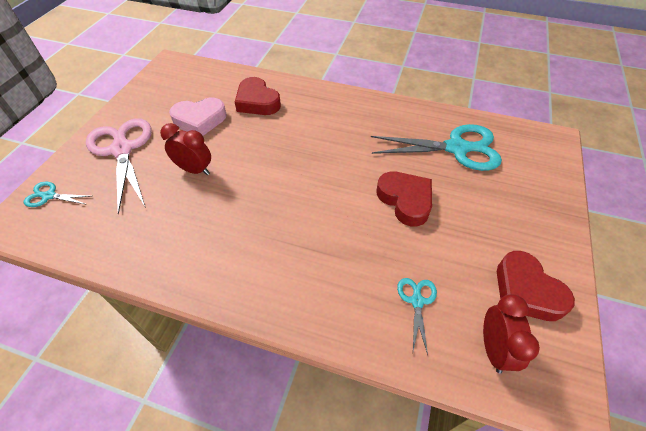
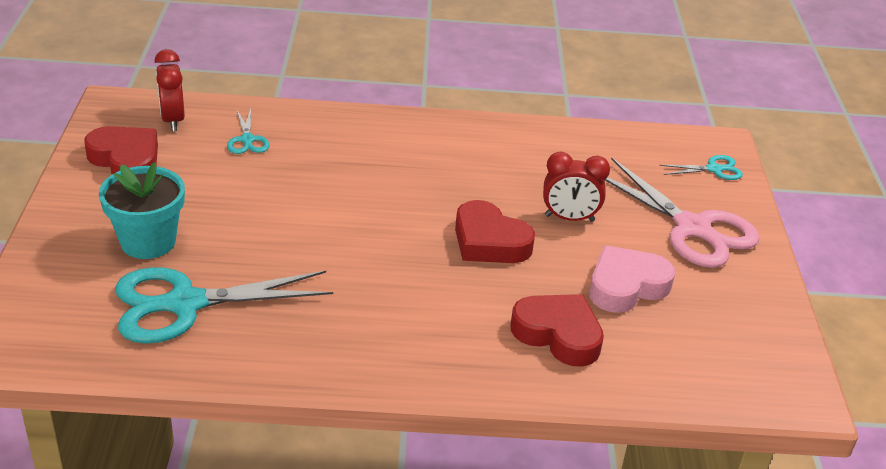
camera: 160 degrees right, 15 degrees down
red heart [377,171,432,226] -> red heart moved to [455,200,535,263]
none -> turquoise flower pot [99,162,185,259]

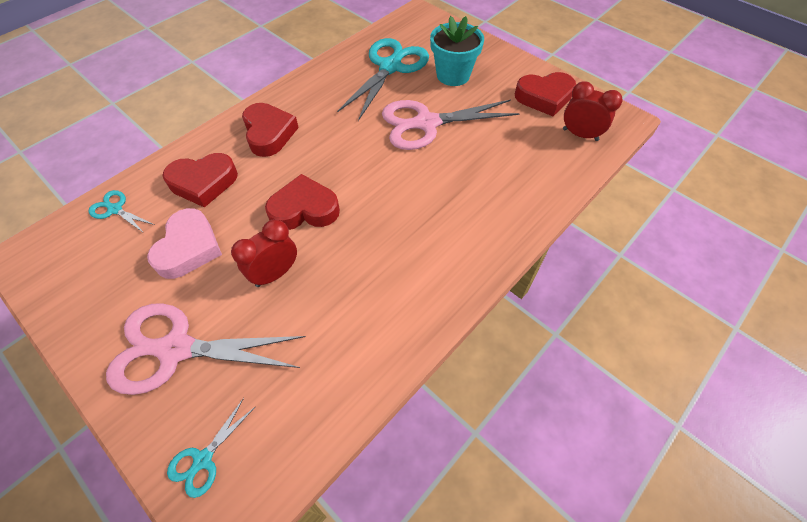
camera: 135 degrees right, 20 degrees up
turquoise scissors [227,109,270,154] -> turquoise scissors moved to [89,190,155,234]
none -> red heart [242,103,299,157]
none -> pink scissors [382,99,520,150]

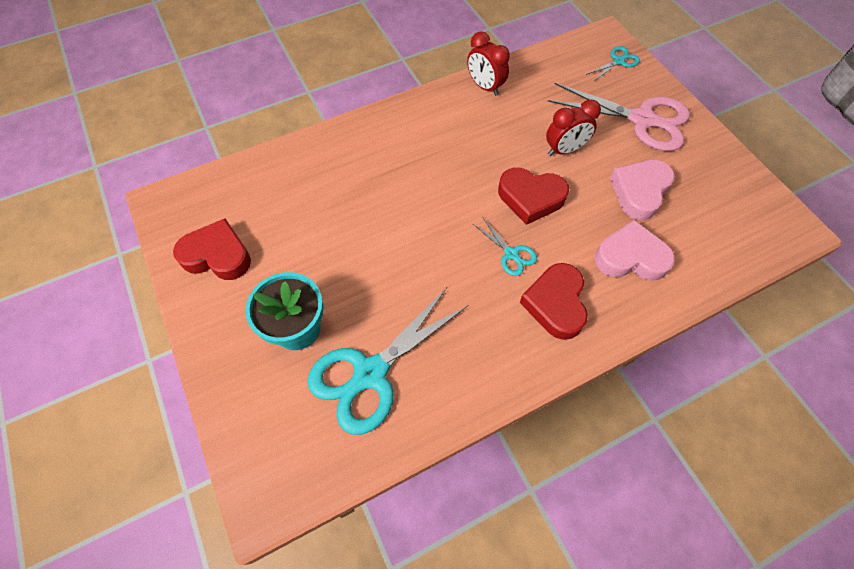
camera: 160 degrees left, 5 degrees up
turquoise scissors [89,190,155,234] -> turquoise scissors moved to [473,218,537,276]
red heart [163,153,238,208] -> pink heart [595,220,675,281]
pink scissors [382,99,520,150] -> none
red clock [563,81,622,141] -> red clock moved to [467,31,510,96]

